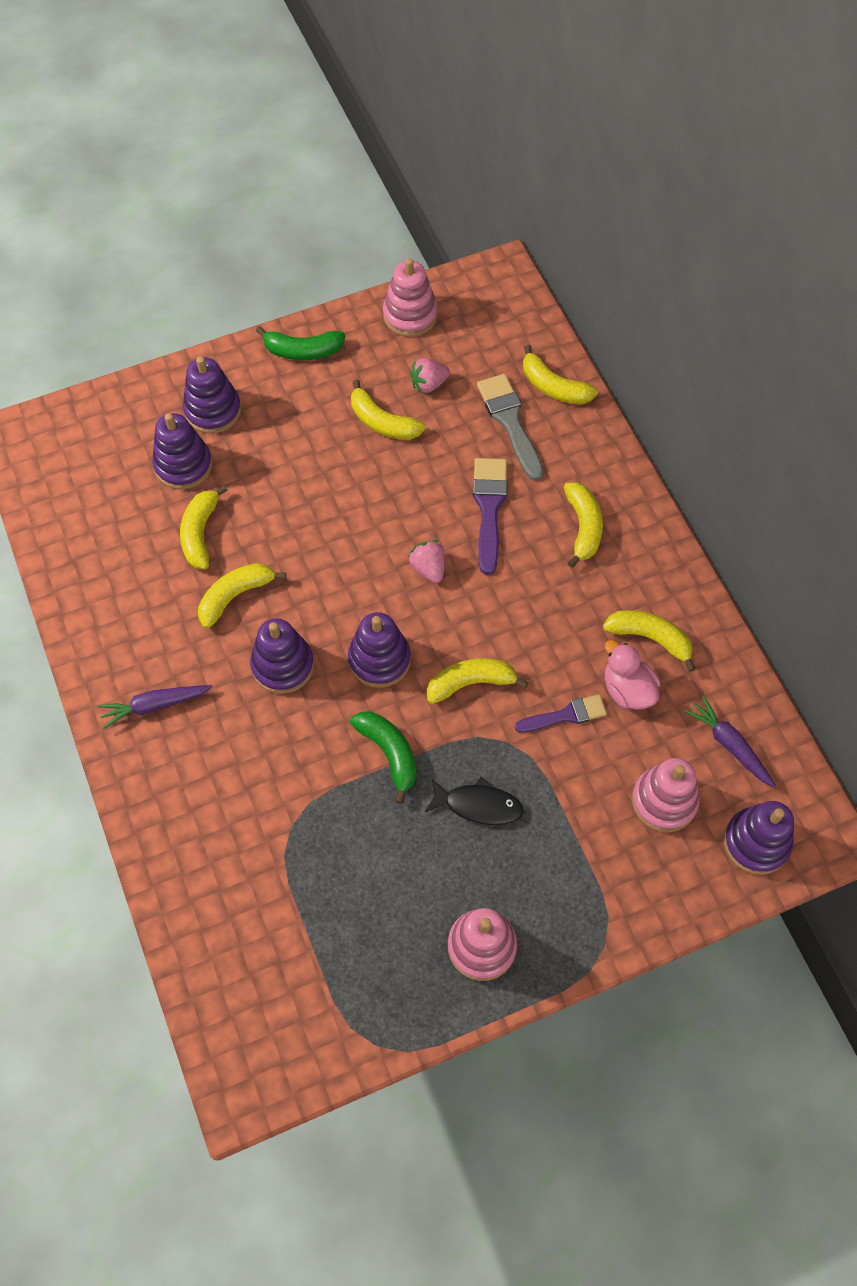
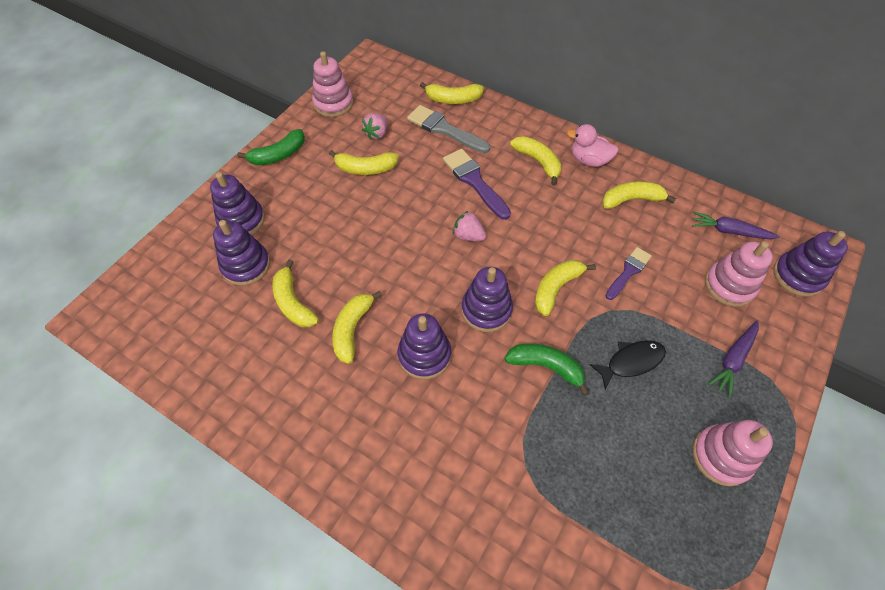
camera: 35 degrees left, 5 degrees down
purple carrot [98,685,212,729] -> purple carrot moved to [708,321,759,397]
pink duck [605,640,660,710] -> pink duck moved to [567,124,618,167]

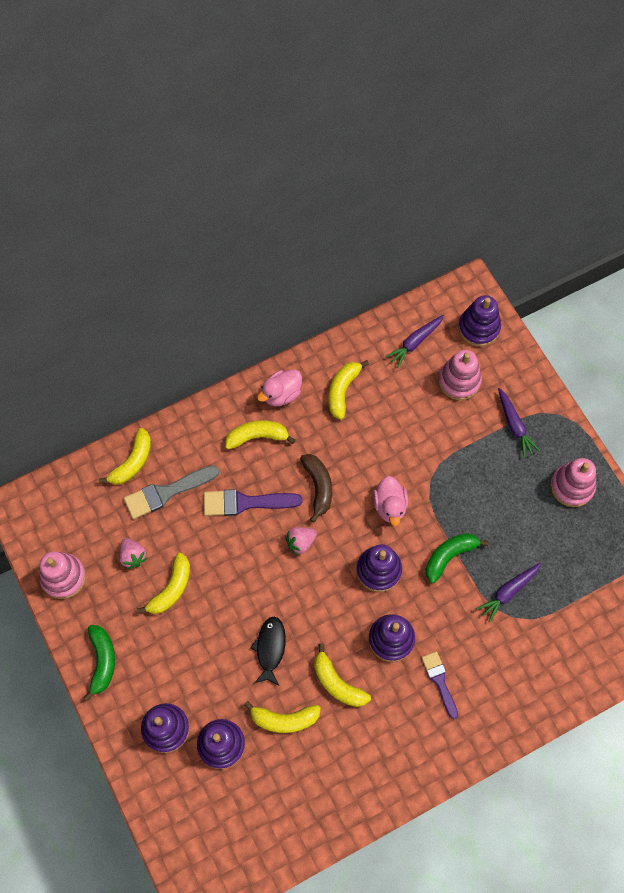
camera: 60 degrees left, 10 degrees up
yellow banana [535,260,596,316] -> pink duck [373,476,408,526]
black fish [590,341,666,390] -> black fish moved to [251,616,286,685]
purple brush [605,247,652,300] -> purple brush moved to [422,652,458,719]
none -> brown banana [300,454,332,523]
none -> purple carrot [476,563,541,623]

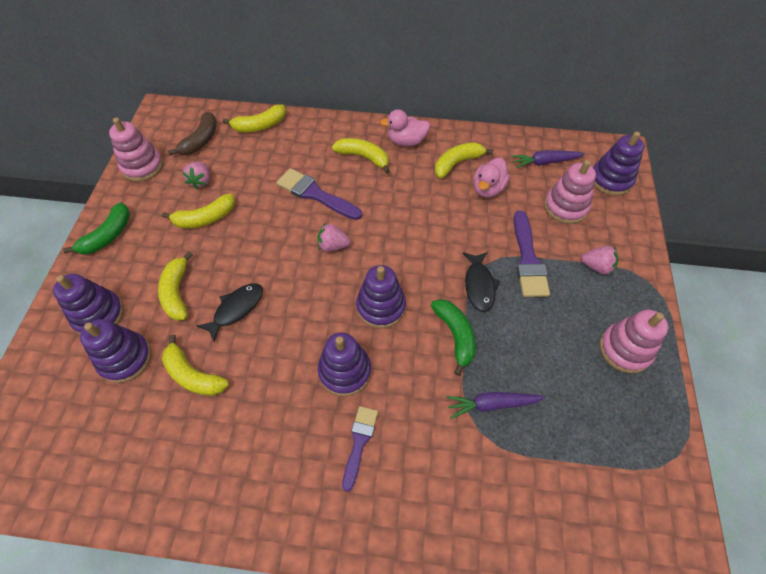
camera: 35 degrees right, 10 degrees down
grey brush [124,465,219,519] -> none
brown banana [300,454,332,523] -> brown banana moved to [168,112,217,155]
yellow banana [314,644,371,707] -> yellow banana moved to [158,251,193,321]
pink duck [373,476,408,526] -> pink duck moved to [474,158,510,198]
green banana [426,533,489,583] -> green banana turned 75 degrees clockwise [431,299,476,376]
purple carrot [498,388,540,458] -> pink strawberry [581,246,618,275]
none -> black fish [463,252,500,312]
none -> purple brush [514,211,550,297]

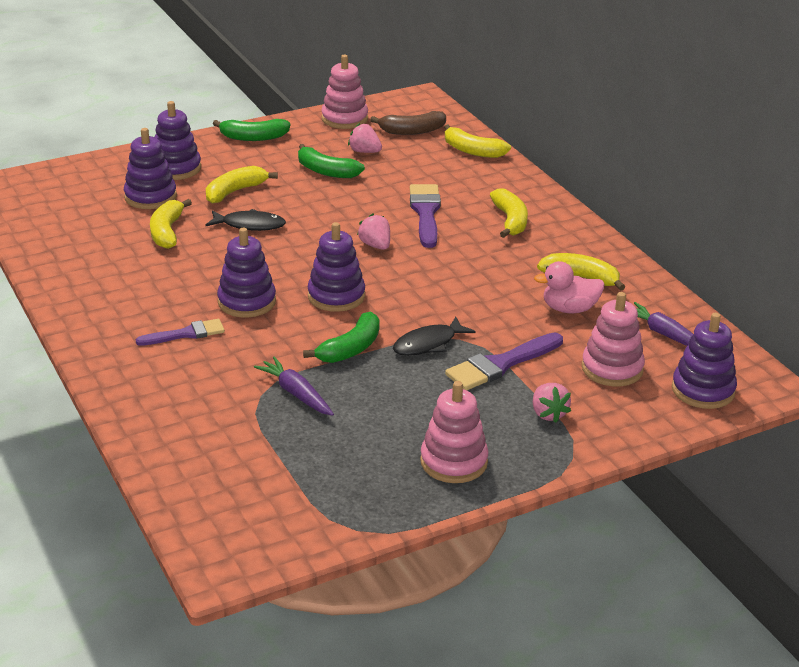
camera: 55 degrees right, 25 degrees down
yellow banana [162,194,235,229] -> green banana [298,144,365,178]
pink strawberry [182,162,210,189] -> pink strawberry turned 60 degrees clockwise [348,123,382,153]
pink duck [380,109,430,146] -> none

